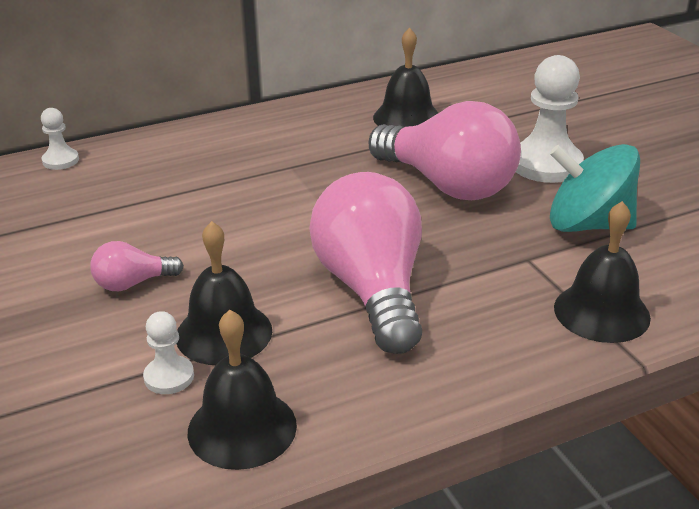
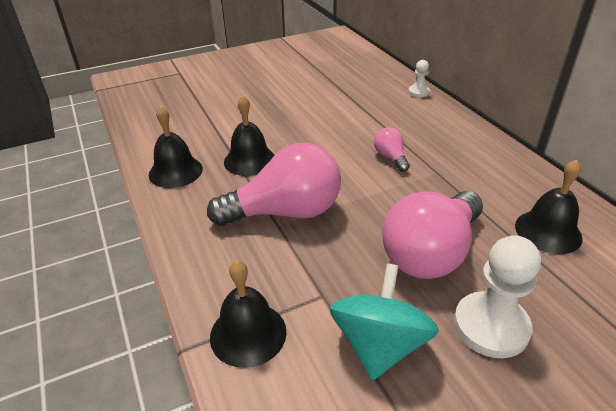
camera: 90 degrees right, 5 degrees up
pink light bulb [90,241,184,291] -> pink light bulb moved to [374,127,410,172]
white pawn [143,311,194,394] -> none

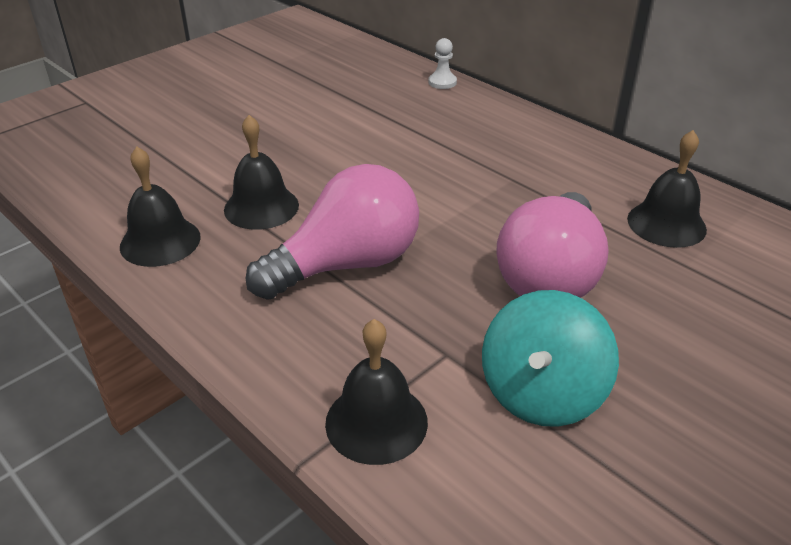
camera: 20 degrees left, 0 degrees up
turquoise spinning top [330,263,439,380] -> turquoise spinning top turned 150 degrees counterclockwise [482,290,619,427]
pink light bulb [374,127,410,172] -> none
white pawn [454,235,541,358] -> none

